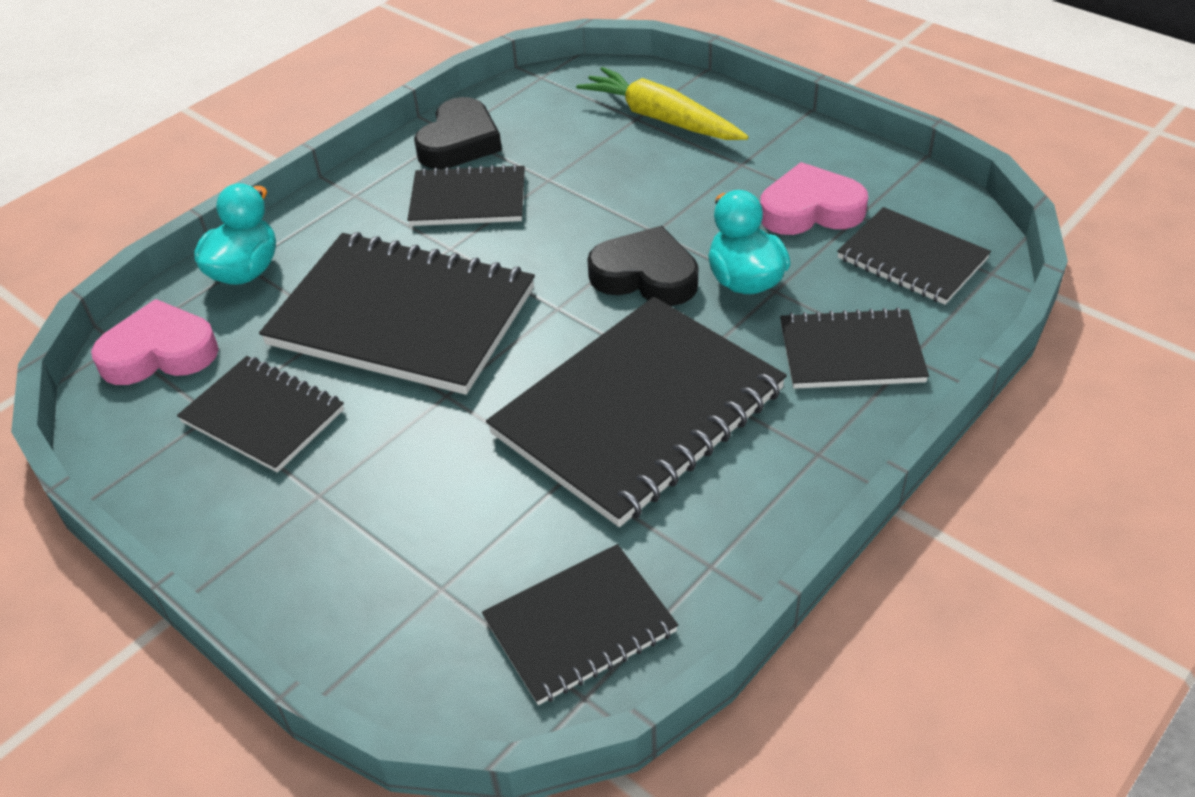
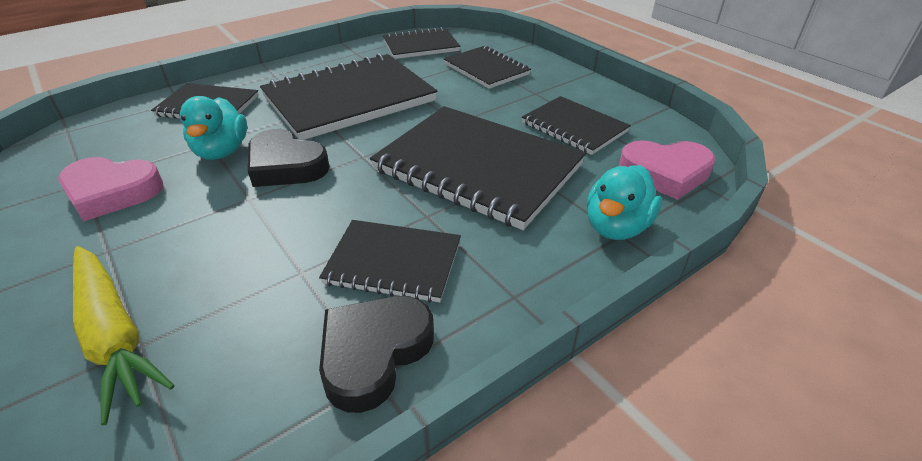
camera: 170 degrees left, 5 degrees down
black notebook [837,207,991,305] -> black notebook moved to [443,46,531,89]

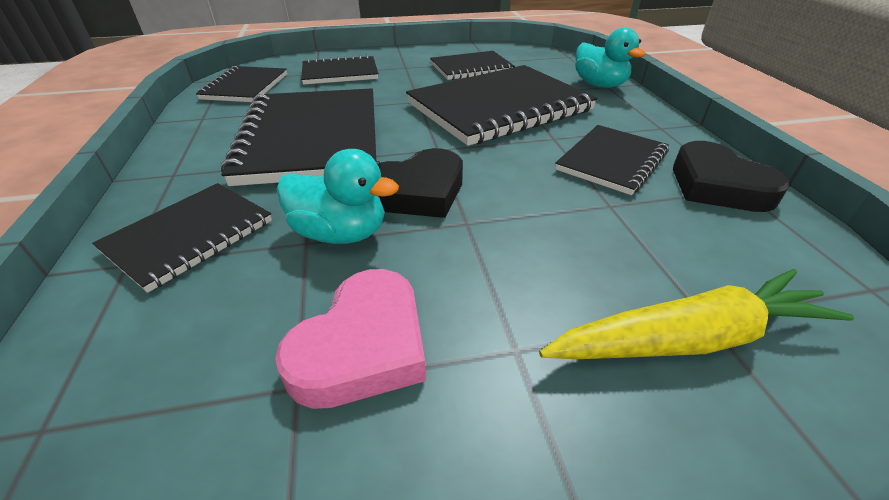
camera: 65 degrees left, 0 degrees up
pink heart [619,140,715,200] -> none

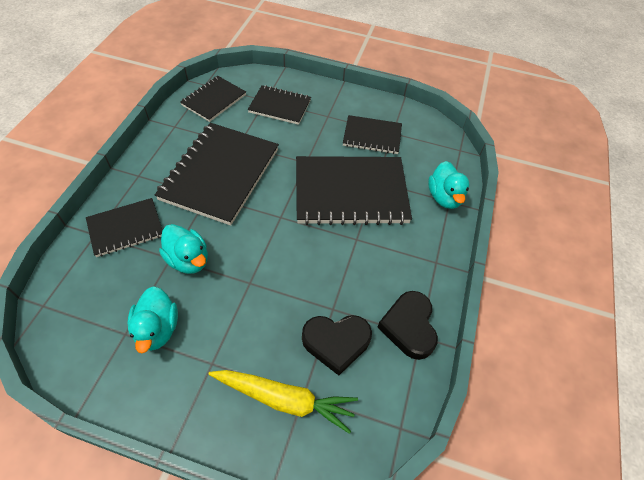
camera: 25 degrees right, 15 degrees up
pink heart [275,269,426,409] -> turquoise duck [128,286,178,353]
black heart [378,148,463,218] -> black heart moved to [302,315,372,376]
black notebook [555,125,669,195] -> none

